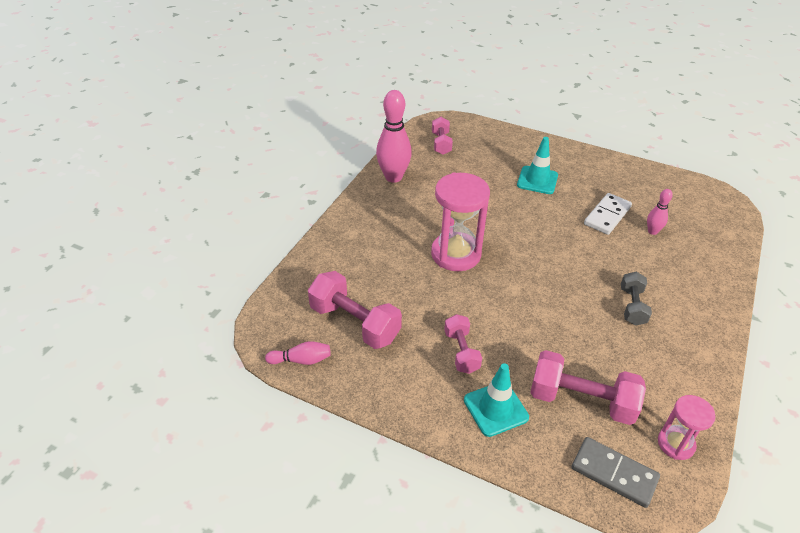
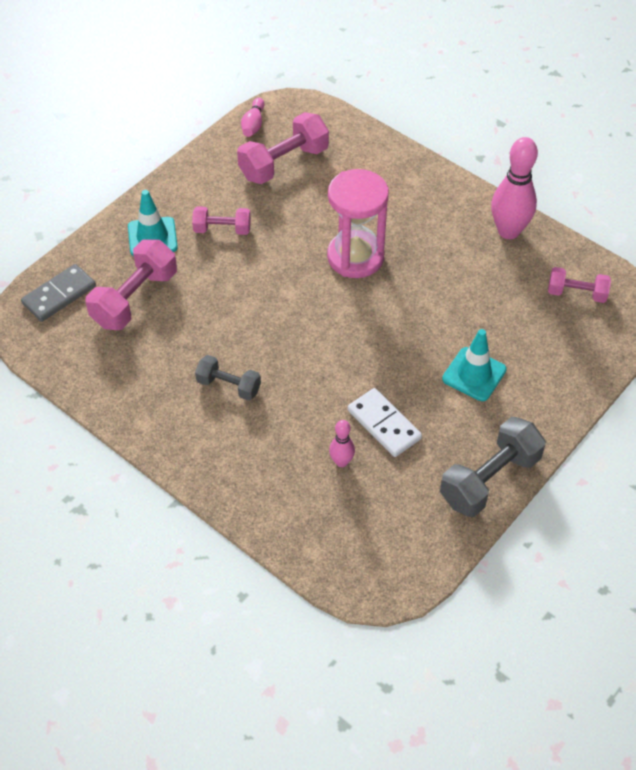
camera: 105 degrees right, 10 degrees up
pink hourglass [658,395,716,460] -> none
none -> grey dumbbell [440,417,546,517]

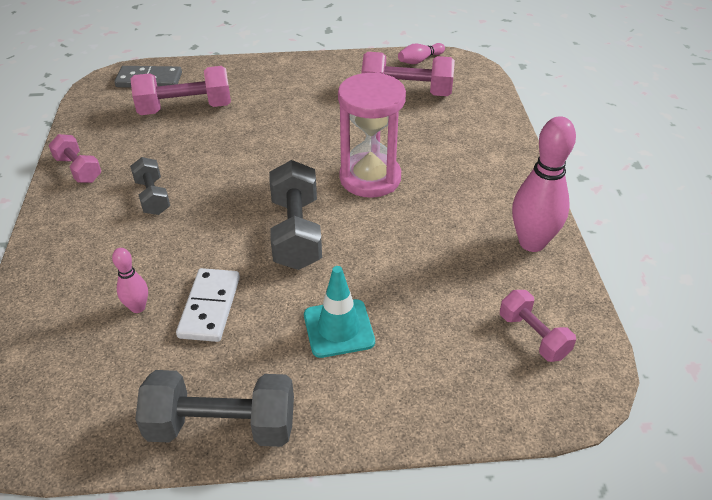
camera: 45 degrees right, 10 degrees down
turquoise traffic cone [128,190,178,256] -> none
pink dumbbell [192,206,251,235] -> pink dumbbell moved to [49,134,101,183]
none -> grey dumbbell [269,160,322,270]

